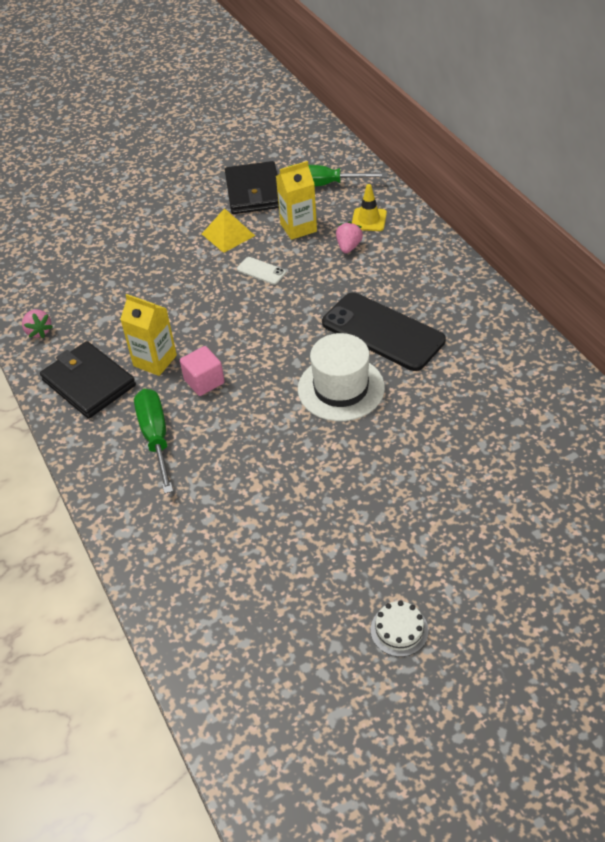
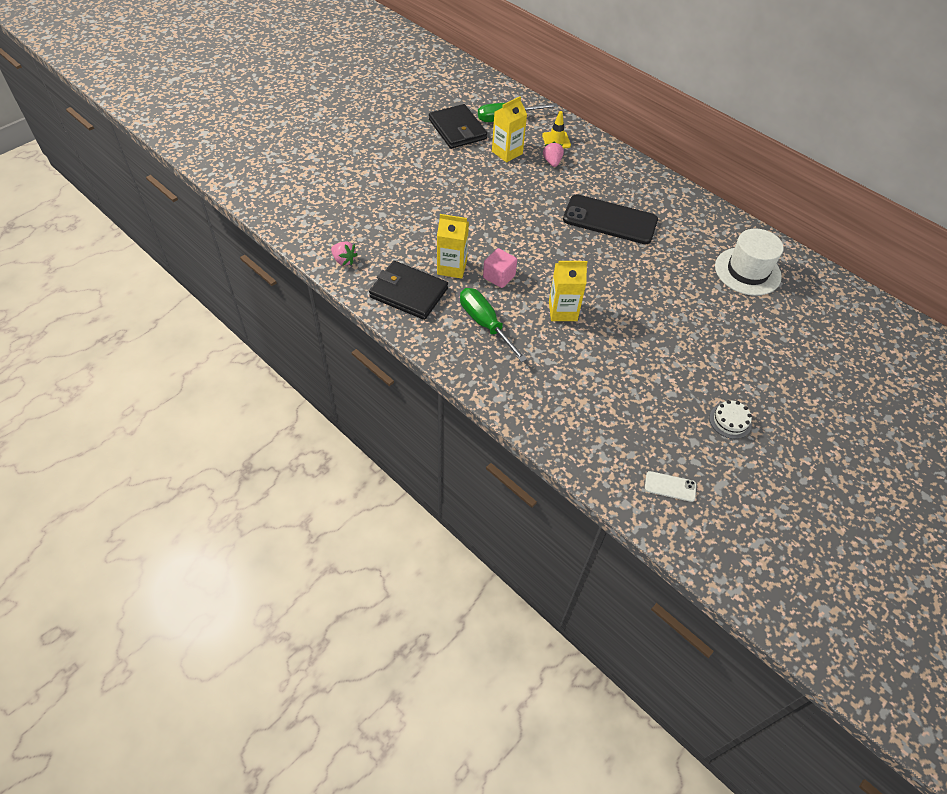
camera: 25 degrees left, 5 degrees up
yellow pyramid [202,208,255,253] -> none
white phone [237,257,286,284] -> white phone moved to [645,471,696,502]
white hat [298,333,385,421] -> white hat moved to [715,228,784,296]
none -> yellow carton [549,261,587,321]

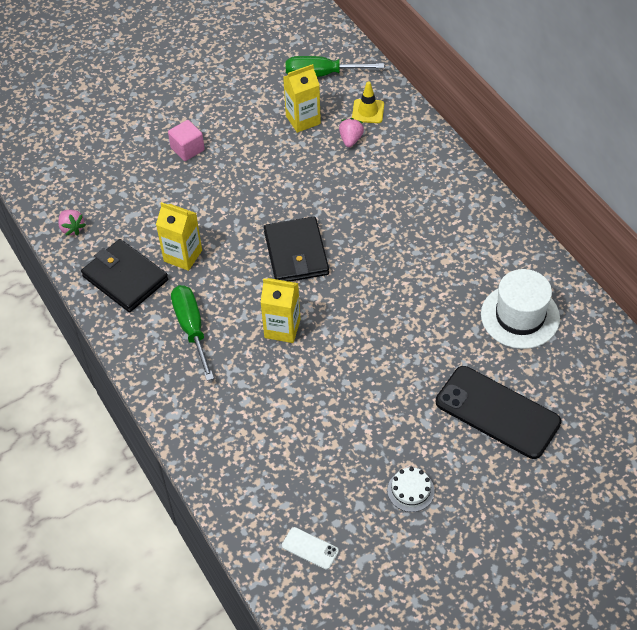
camera: 20 degrees right, 0 degrees up
black wallet [429,104,487,149] -> black wallet moved to [264,216,329,282]
pink cube [483,248,517,288] -> pink cube moved to [168,120,205,161]
black phone [563,195,658,244] -> black phone moved to [436,366,561,459]

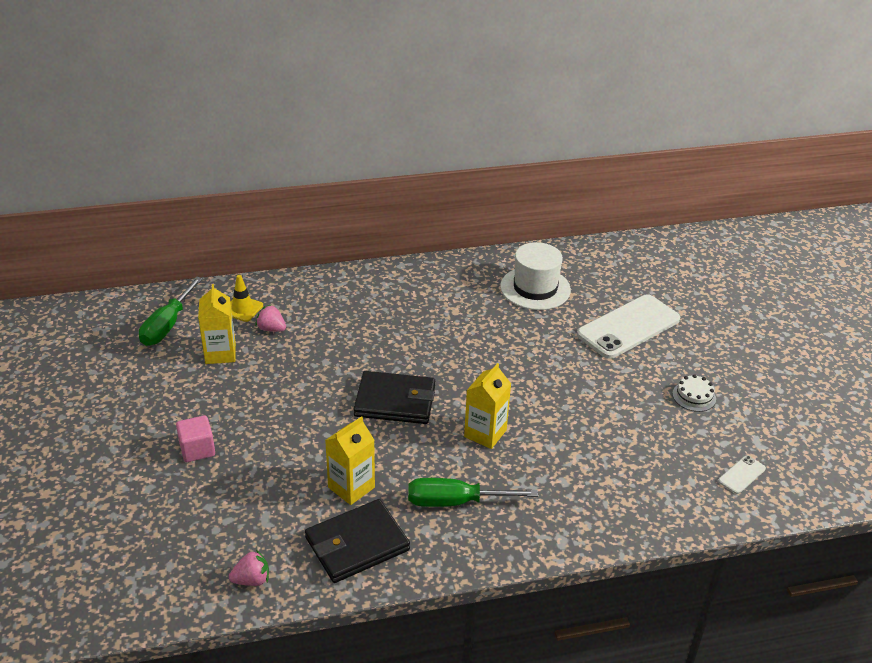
camera: 75 degrees left, 15 degrees down
black phone [436,366,561,459] -> white phone [577,294,680,359]

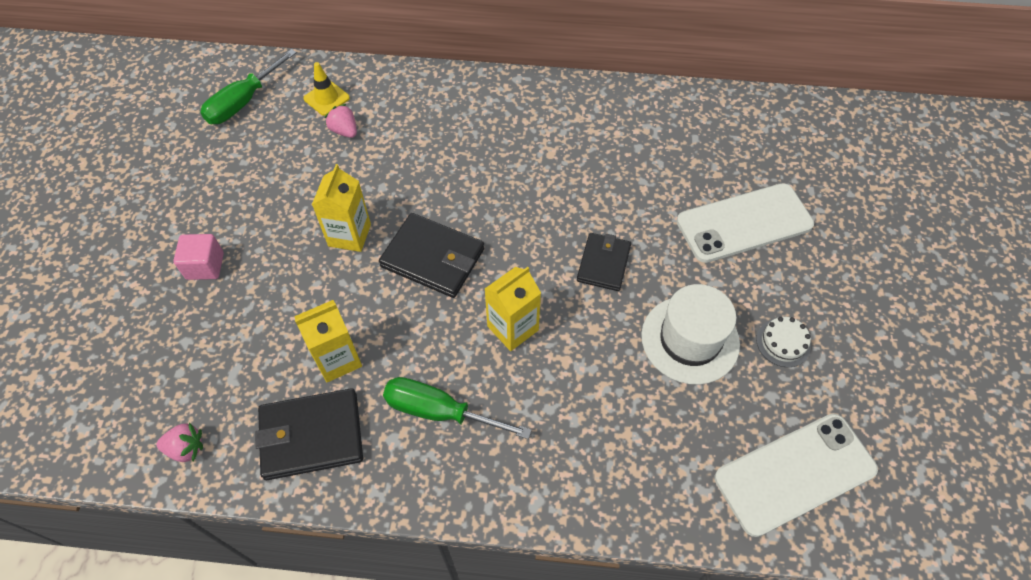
camera: 20 degrees right, 20 degrees up
yellow carton [198,284,236,364] -> yellow carton moved to [312,164,371,252]
white hat [500,242,571,310] -> white hat moved to [641,284,740,385]
white phone [718,455,766,494] -> white phone [715,414,878,537], size x2.35
none -> black wallet [577,233,631,291]

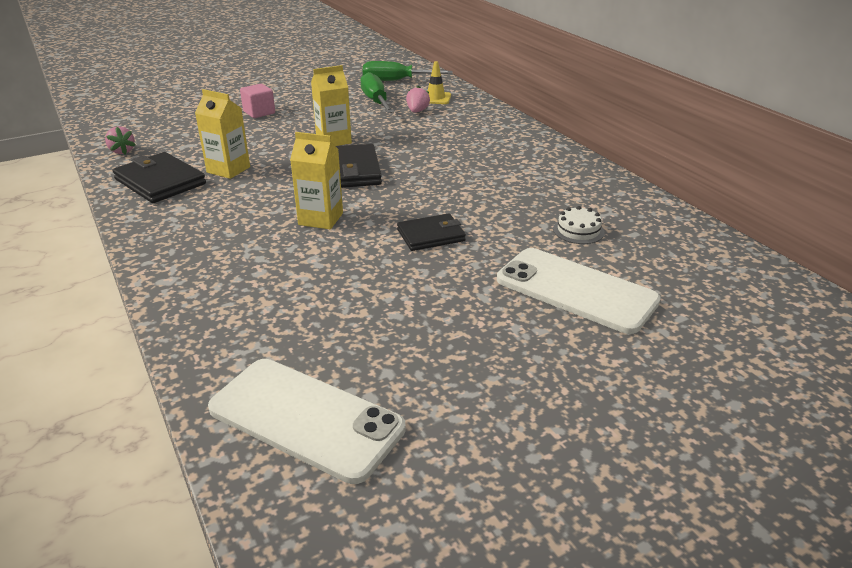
camera: 55 degrees right, 25 degrees down
green screwdriver [383,377,532,439] -> green screwdriver moved to [360,72,394,113]
white hat [641,284,740,385] -> none
white cake [756,317,811,367] -> white cake moved to [553,206,605,244]

